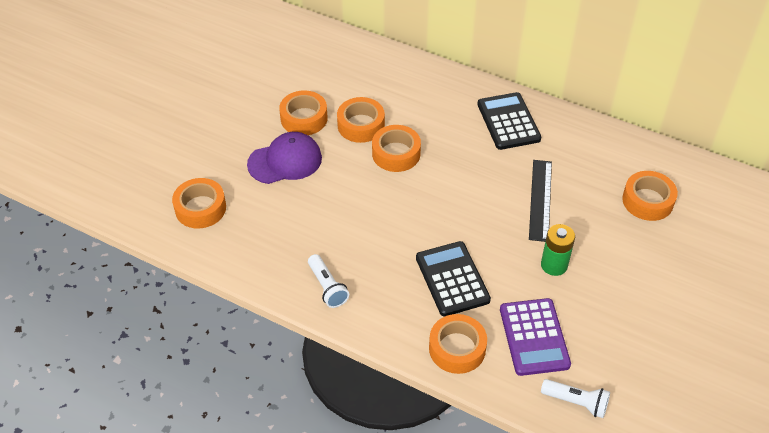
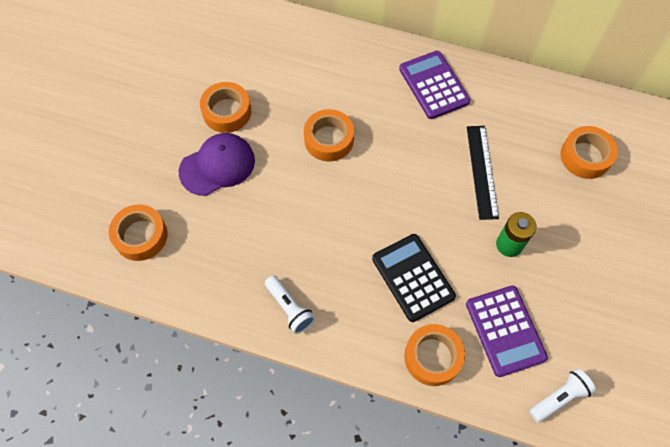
camera: 10 degrees left, 15 degrees up
orange tape [337,97,385,143] -> none
black calculator [477,92,541,150] -> purple calculator [399,51,470,119]
white flashlight [541,379,610,418] -> white flashlight turned 45 degrees counterclockwise [529,368,596,422]

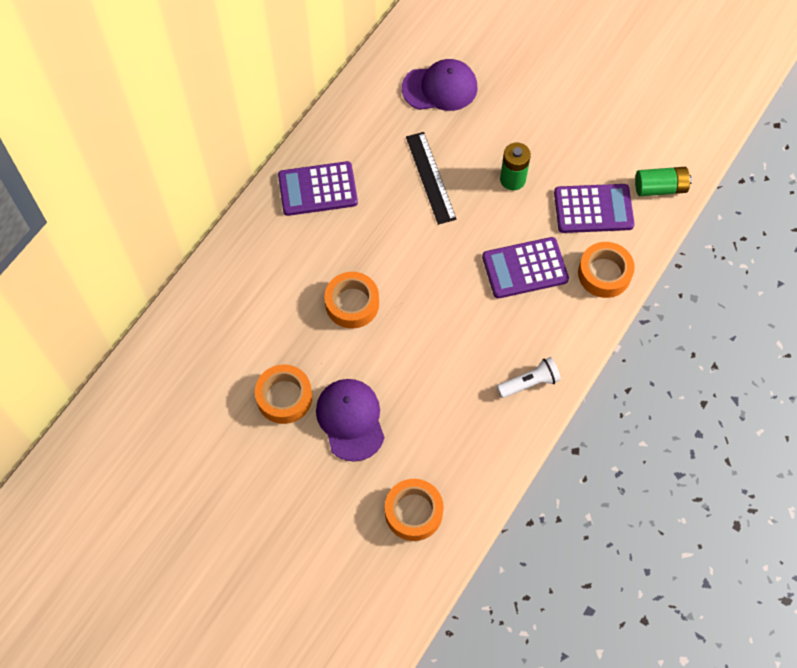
camera: 75 degrees left, 0 degrees up
black calculator [372,234,456,322] -> purple calculator [482,237,569,299]
black ruler [467,126,499,220] -> black ruler turned 60 degrees clockwise [406,132,457,225]
white flashlight [529,368,596,422] -> green battery [635,167,692,196]
orange tape [560,126,618,179] -> purple cap [402,59,477,111]

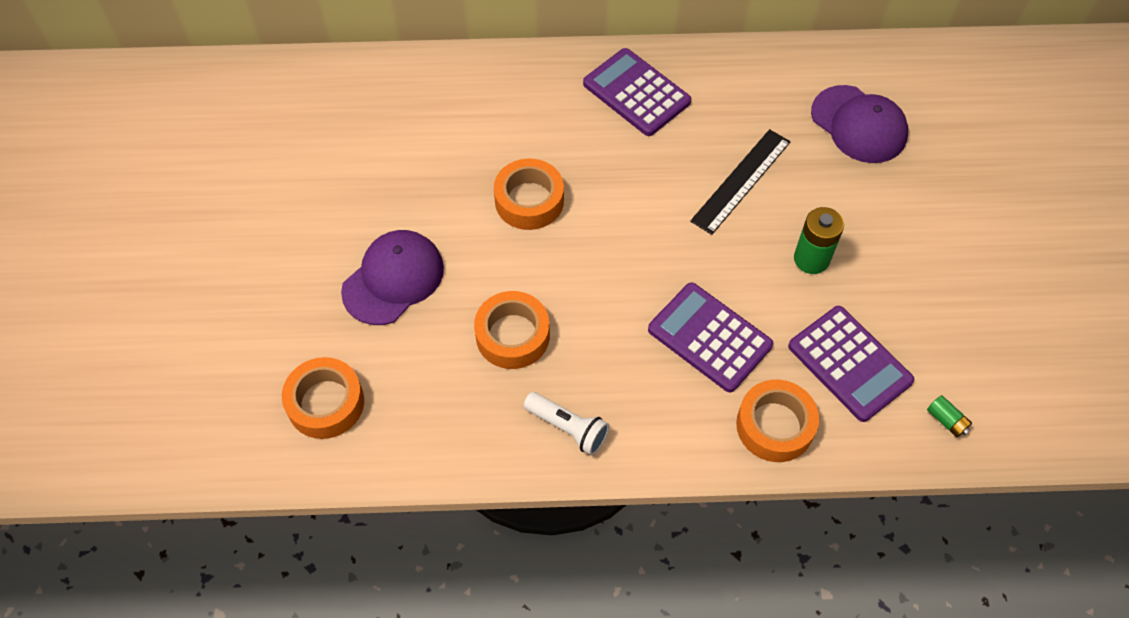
camera: 55 degrees right, 5 degrees down
orange tape [255,365,312,424] -> orange tape moved to [474,291,550,369]
green battery [635,167,692,196] -> green battery [927,395,972,438], size x0.54

